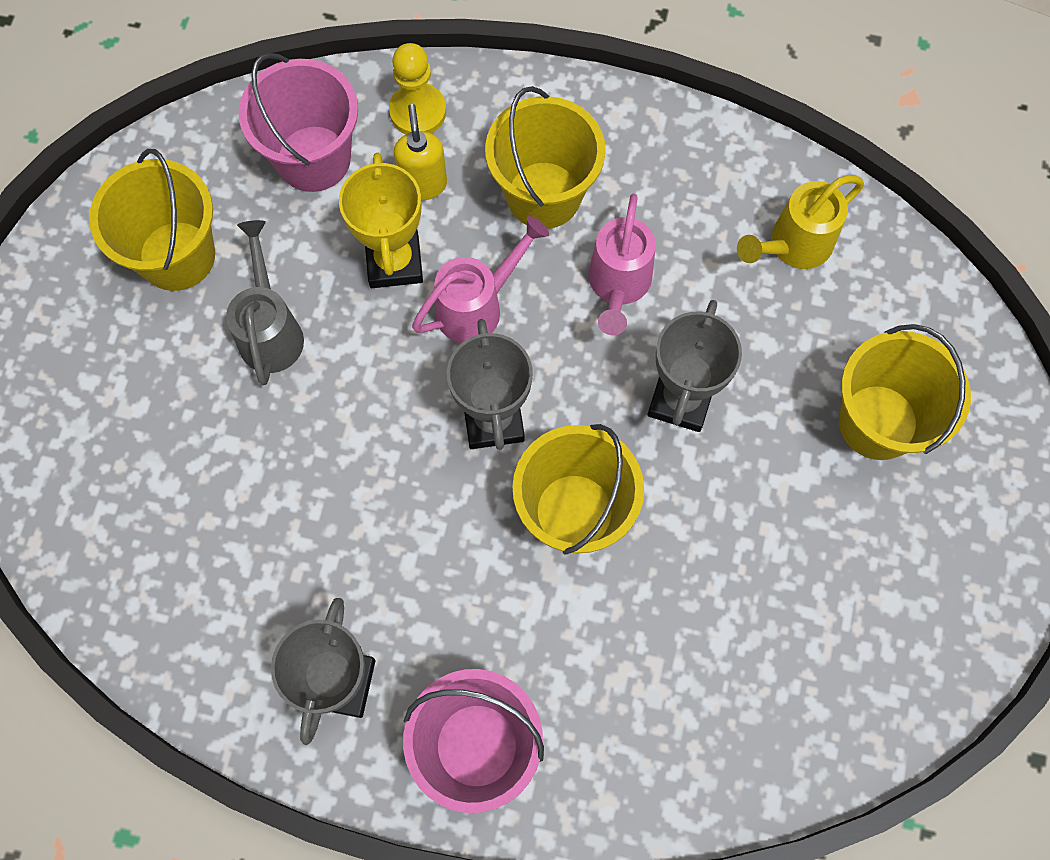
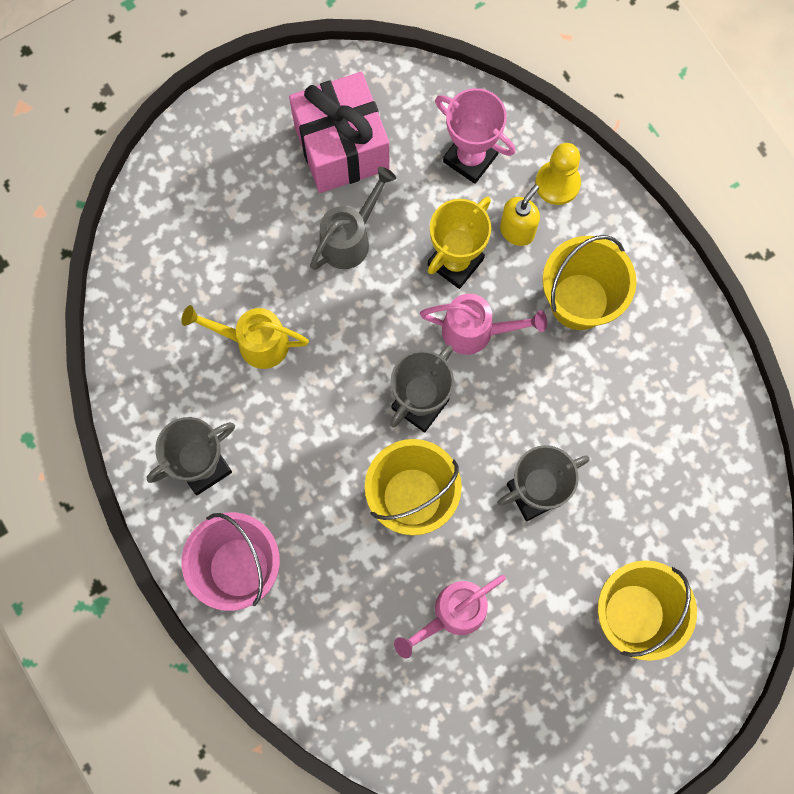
camera: 45 degrees right, 5 degrees up
yellow bucket [89,149,215,291] -> pink gift [289,72,390,193]
pink bucket [238,53,358,192] -> pink trophy [435,88,515,184]
pink watering can [588,194,656,335] -> pink watering can moved to [394,575,506,658]
yellow watering can [737,175,864,269] -> yellow watering can moved to [181,305,309,369]

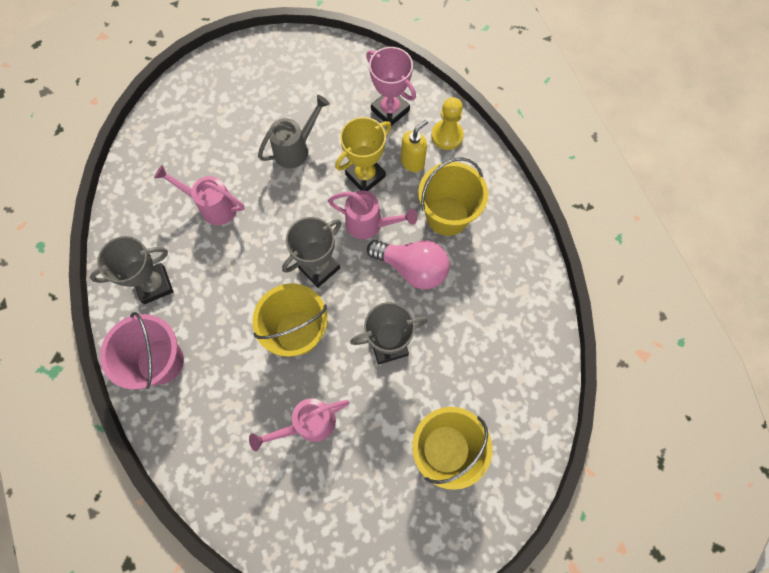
camera: 10 degrees right, 5 degrees down
yellow watering can [181,305,309,369] -> pink watering can [154,165,245,225]
pink gift [289,72,390,193] -> none
none -> pink light bulb [367,240,450,289]

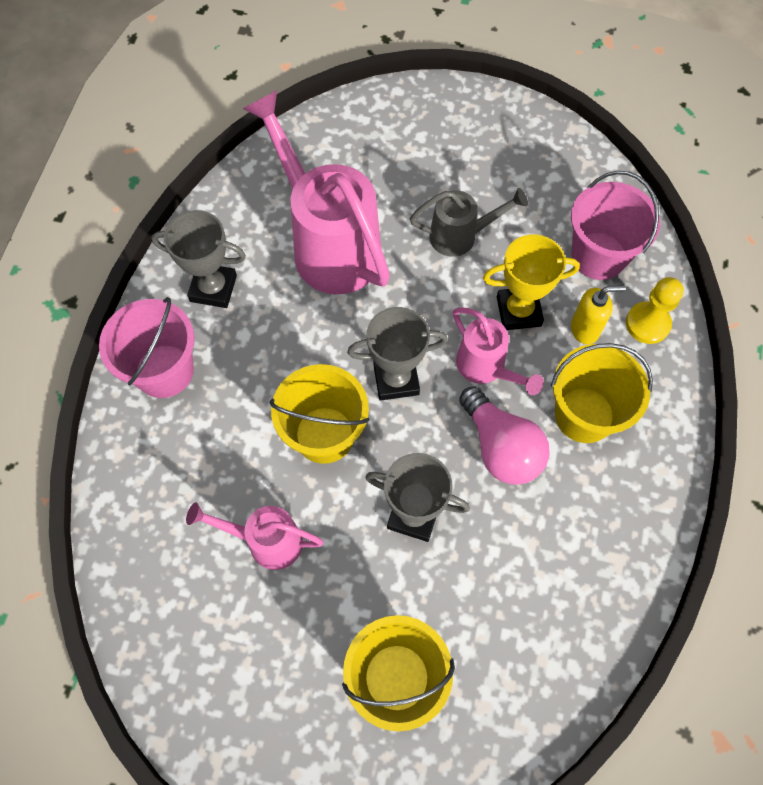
camera: 35 degrees right, 5 degrees down
pink watering can [154,165,245,225] -> pink watering can [243,90,390,294], size x1.90
pink trophy [366,47,416,126] -> pink bucket [571,171,660,280]

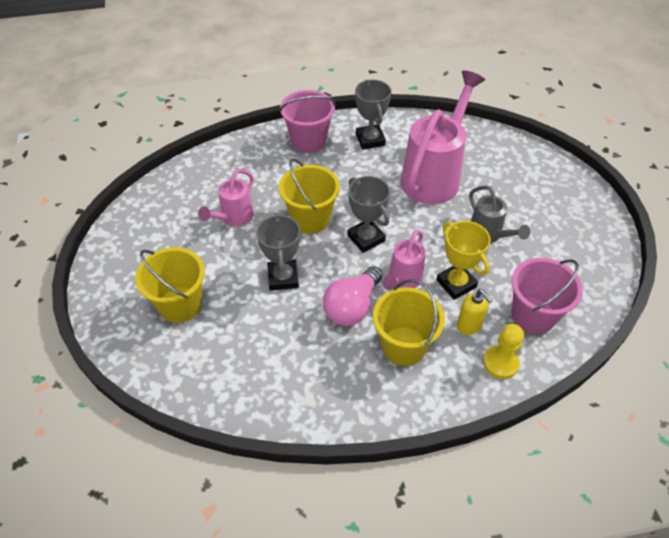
camera: 65 degrees right, 15 degrees down
pink watering can [186,502,323,570] -> pink watering can turned 135 degrees counterclockwise [198,169,254,226]

